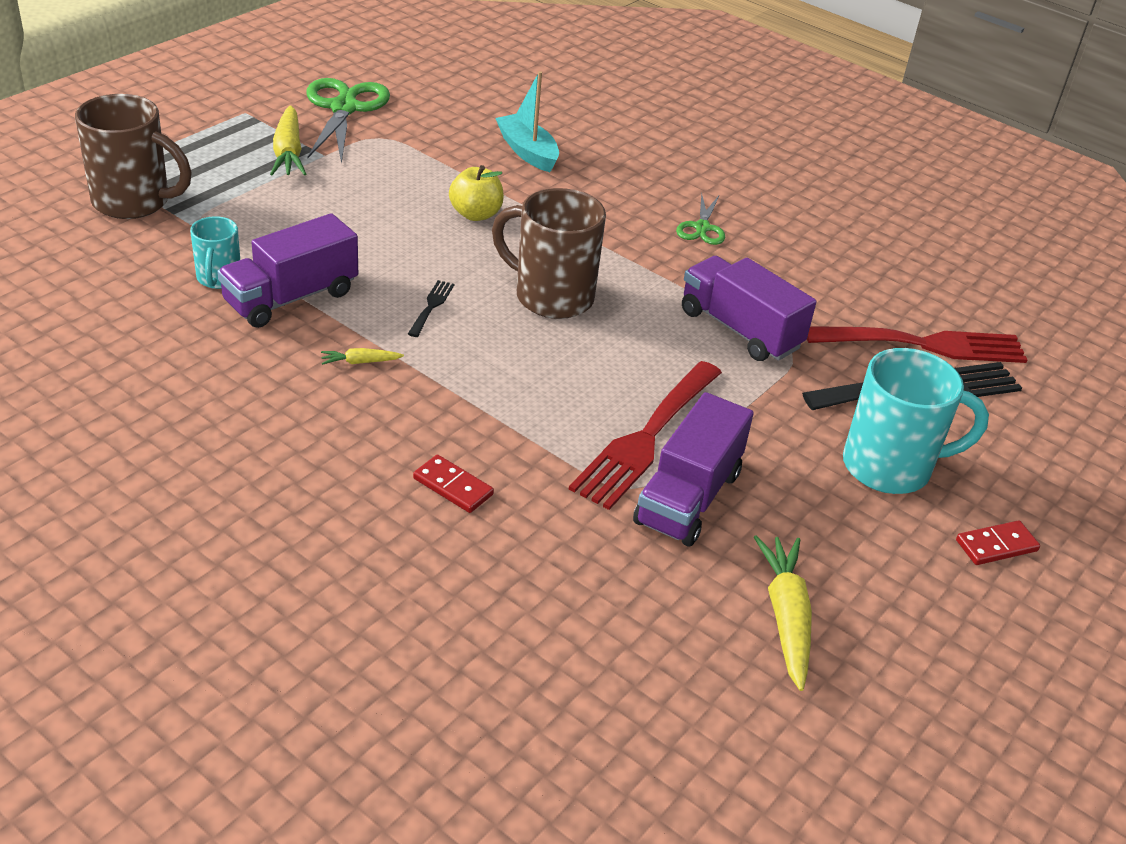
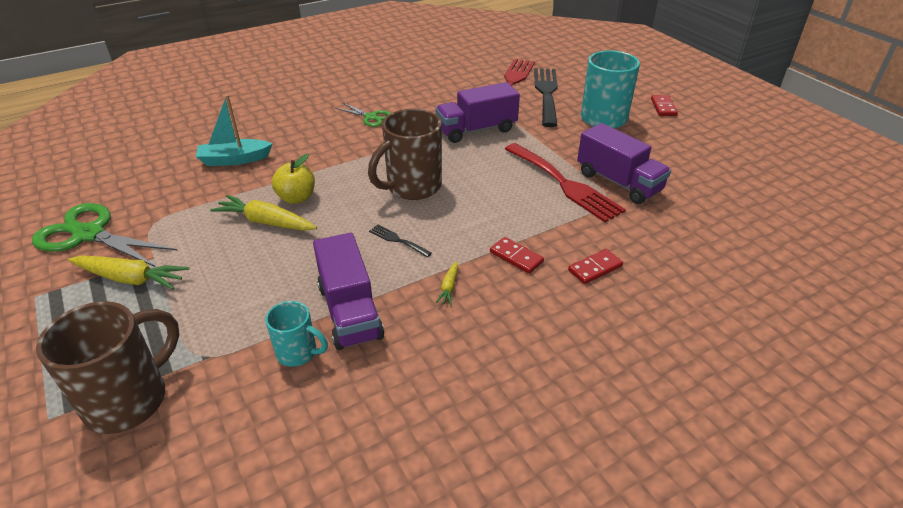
camera: 65 degrees left, 0 degrees up
yellow carrot [754,535,812,691] -> yellow carrot moved to [210,195,317,231]
none -> red domino [490,237,544,274]

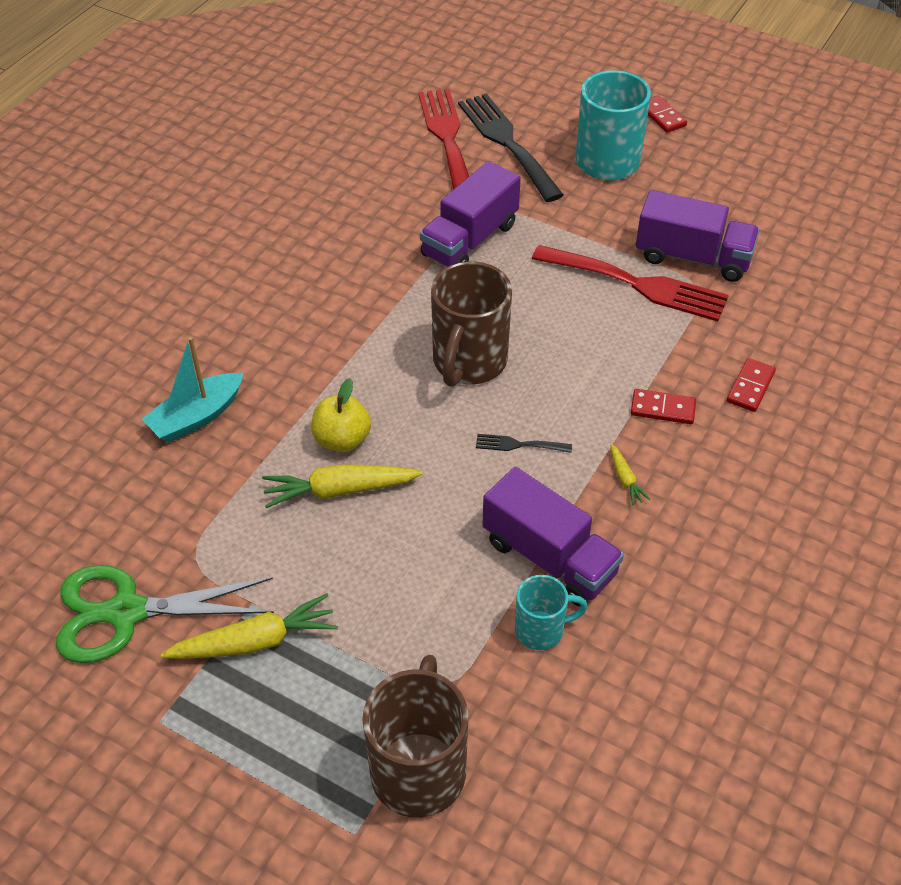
camera: 30 degrees left, 10 degrees up
green scissors [335,103,391,127] -> none

